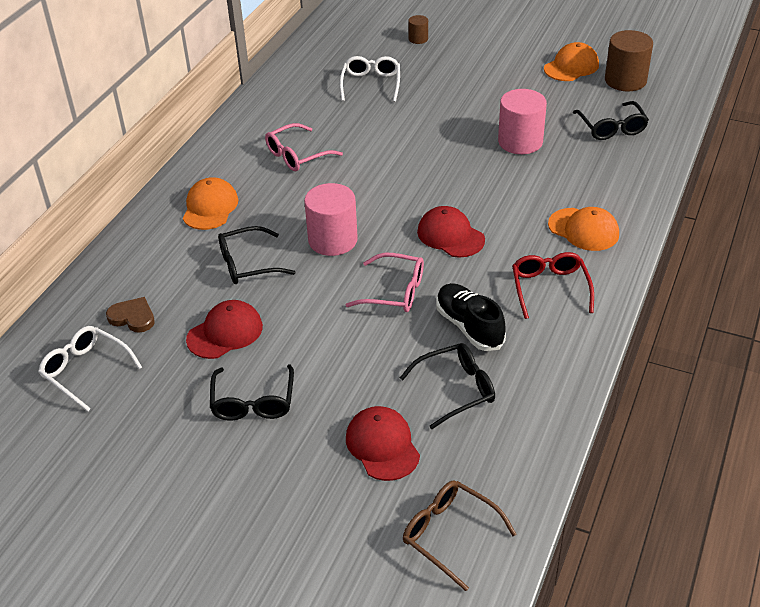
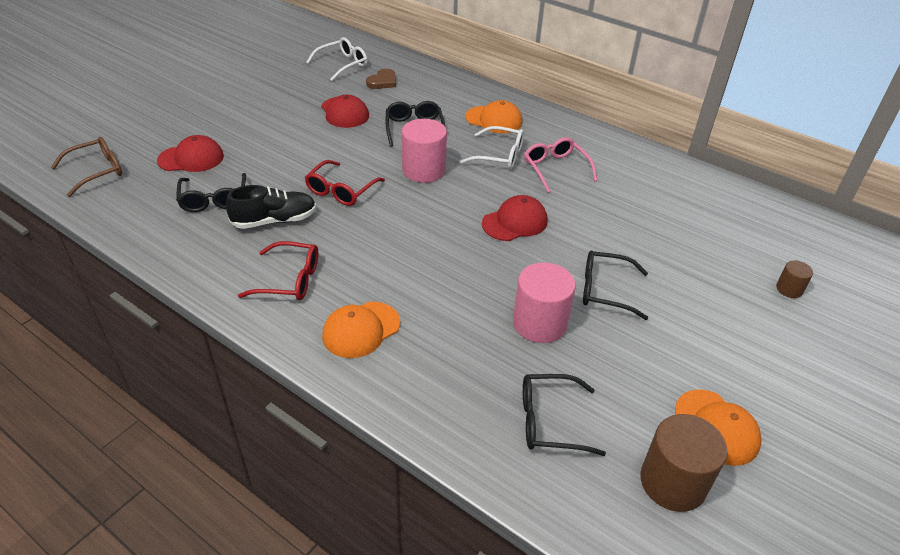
camera: 100 degrees right, 0 degrees up
black glasses [210,364,294,421] -> black glasses moved to [583,251,648,320]
white glasses [340,56,400,102] -> white glasses moved to [460,126,524,169]
pink glasses [346,253,424,312] -> red glasses [305,160,385,206]
red cap [417,206,485,258] -> red cap moved to [482,195,547,241]

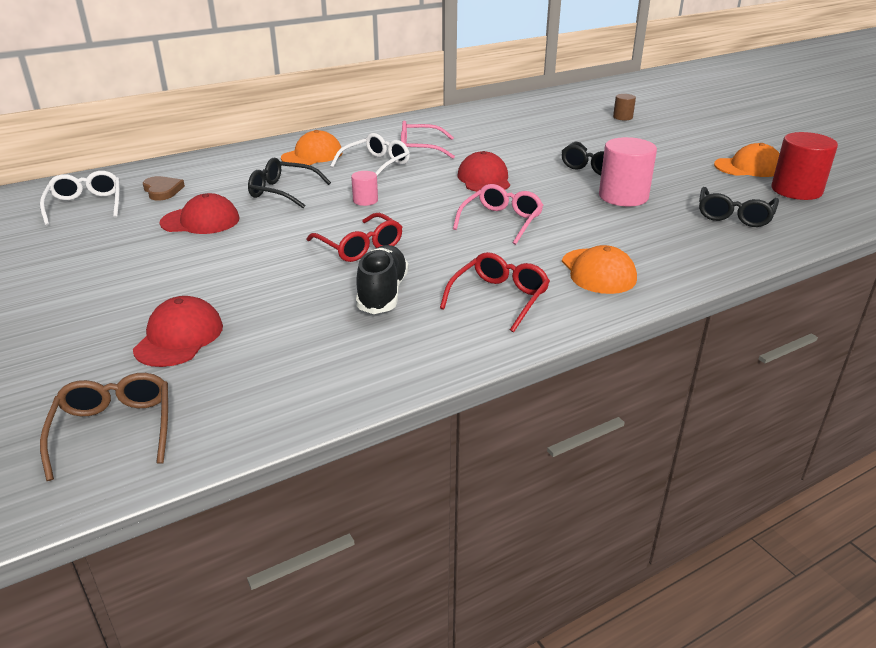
camera: 65 degrees left, 10 degrees down
black glasses [176,173,246,212] -> none
pink cylinder [402,119,447,183] -> pink cylinder [351,171,378,206], size x0.51
brown cylinder [641,414,728,512] -> red cylinder [771,132,838,200]
none -> pink glasses [453,184,543,245]

